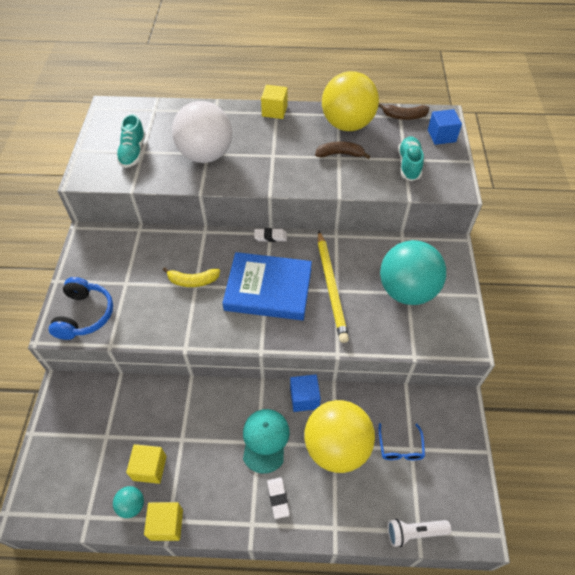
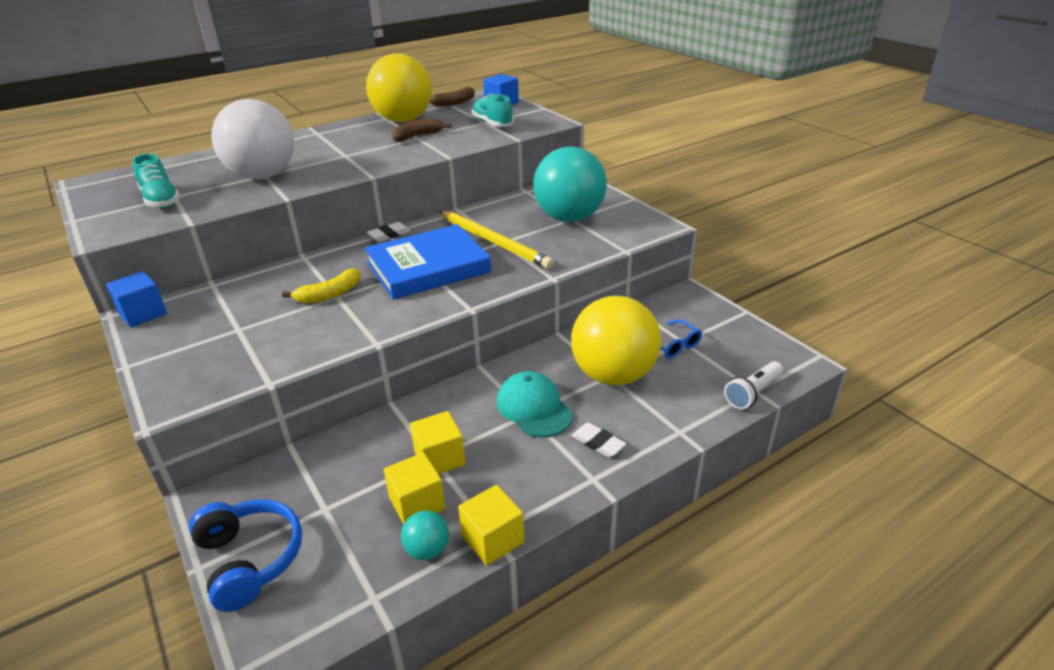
camera: 35 degrees left, 20 degrees down
blue headphones [48,277,113,340] -> blue headphones moved to [189,499,302,612]
yellow cube [261,85,288,119] -> yellow cube moved to [410,411,465,474]
blue cube [290,374,321,412] -> blue cube moved to [106,271,167,327]

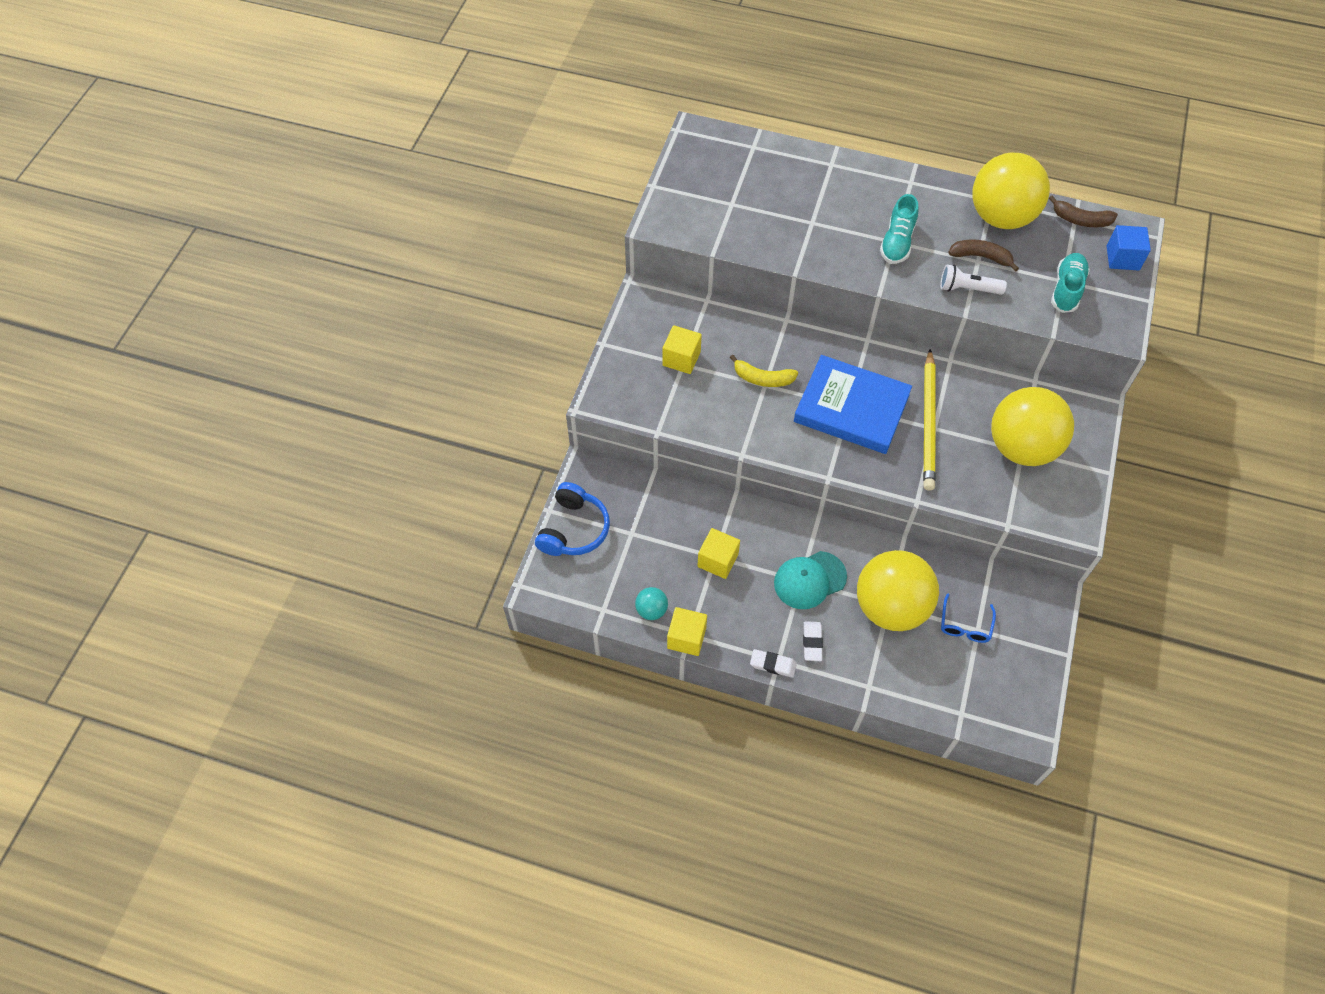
camera: 50 degrees right, 25 degrees up
blue cube [106,271,167,327] -> none
turquoise shoe [132,154,180,208] -> turquoise shoe moved to [880,194,919,264]
white ball [211,99,294,179] -> none
white eraser [367,222,411,242] -> white eraser moved to [750,649,797,678]
yellow cube [384,452,445,524] -> yellow cube moved to [663,325,702,374]
turquoise cap [496,371,573,438] -> turquoise cap turned 135 degrees counterclockwise [774,551,847,609]
turquoise ball [533,147,607,222] -> yellow ball [991,387,1074,466]
white flashlight [724,361,783,409] -> white flashlight moved to [940,265,1007,295]

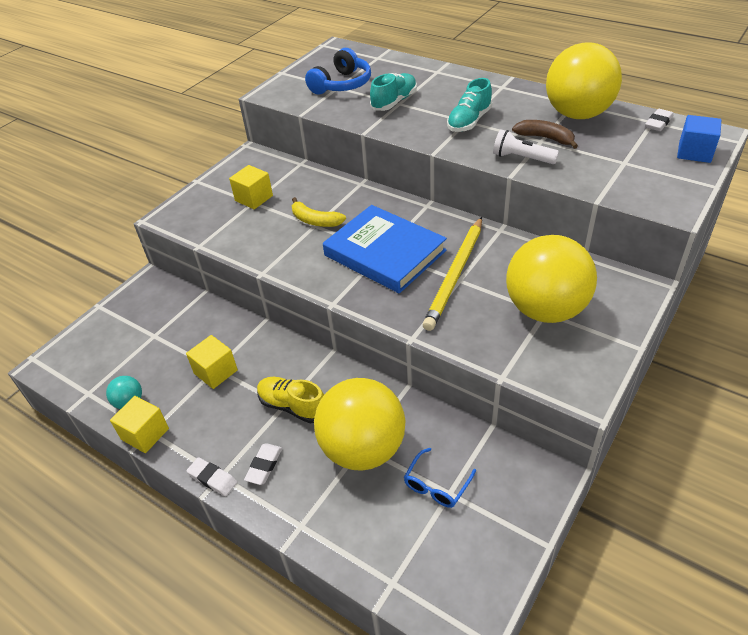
camera: 20 degrees right, 15 degrees down
blue headphones [535,482,610,556] -> blue headphones moved to [305,48,371,95]
turquoise cap [774,551,847,609] -> yellow shoe [257,377,324,424]
brown banana [1049,196,1118,227] -> white eraser [645,109,673,131]
turquoise shoe [1051,253,1090,313] -> turquoise shoe moved to [370,73,417,111]

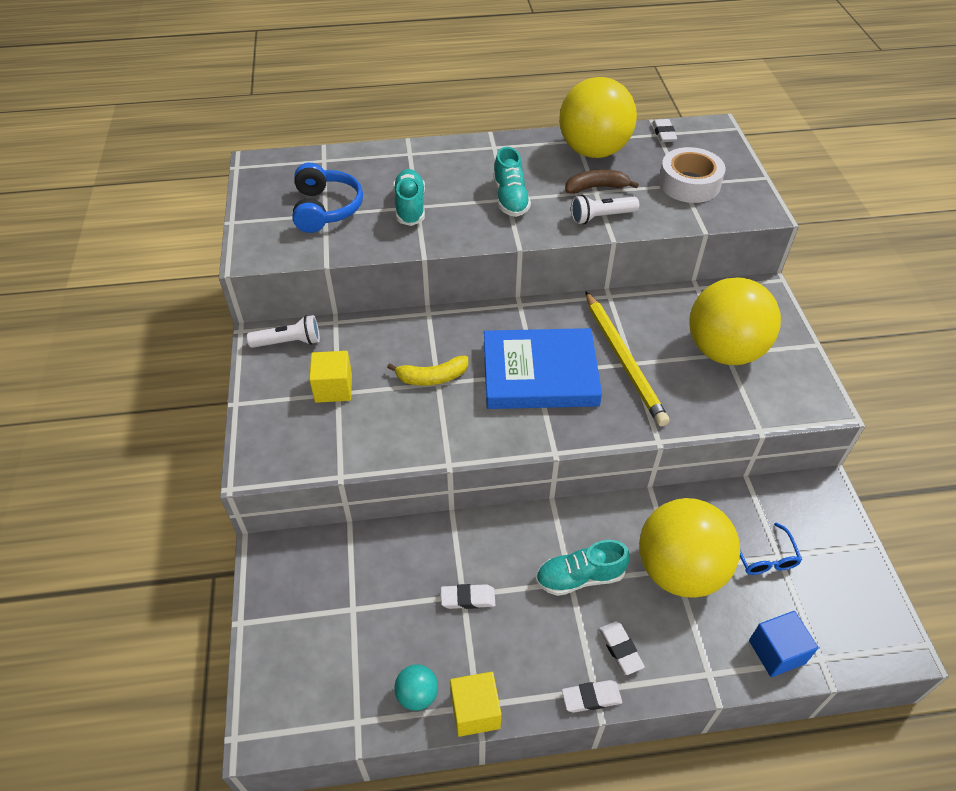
camera: 45 degrees left, 5 degrees up
yellow cube [186,335,238,389] -> white eraser [441,584,495,609]
yellow shoe [257,377,324,424] -> turquoise shoe [536,540,630,596]
blue cube [677,115,721,163] -> blue cube moved to [749,611,819,677]
none -> white flashlight [247,315,320,348]
none -> white tape [659,147,725,203]

